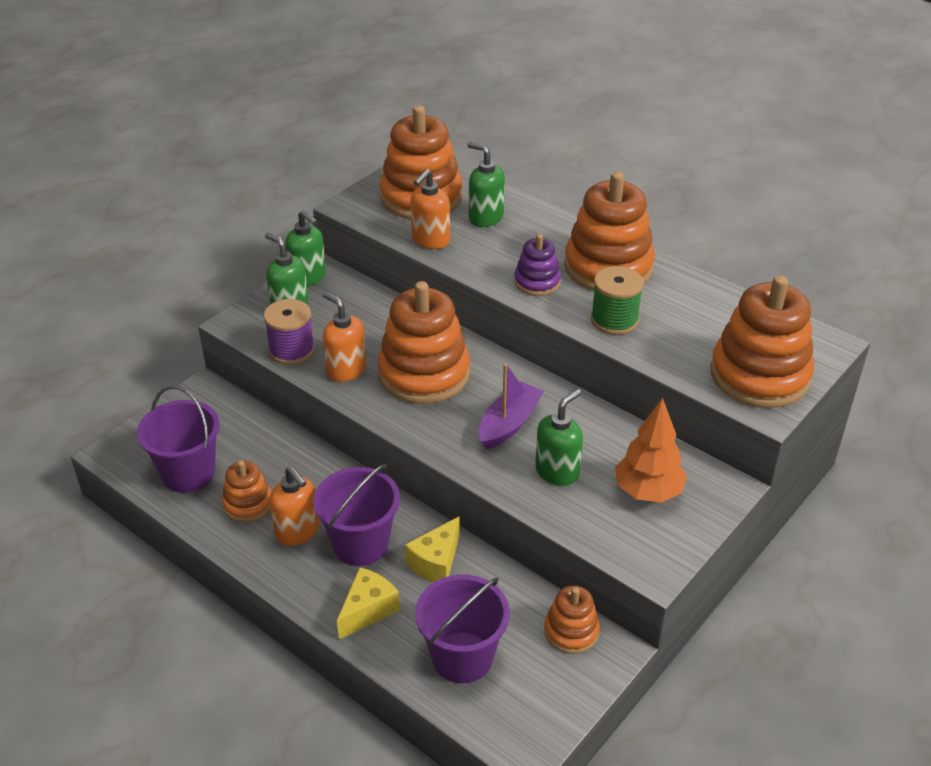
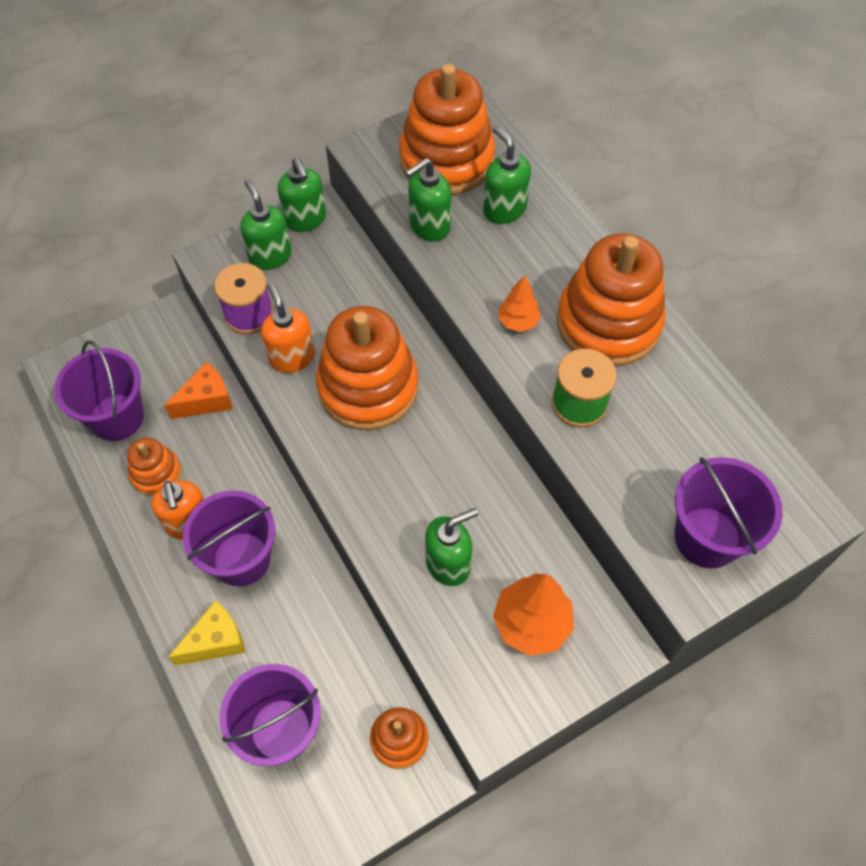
camera: 20 degrees right, 20 degrees up
yellow cheese [405,517,460,582] -> none
orange soap dispenser [410,169,450,249] -> green soap dispenser [405,158,451,241]
purple boat [479,363,544,449] -> none
purple stacking toy [514,234,561,296] -> orange tree [498,275,541,332]
orange stacking toy [710,275,814,408] -> purple bucket [675,457,783,569]
none -> orange cheese [164,362,232,419]

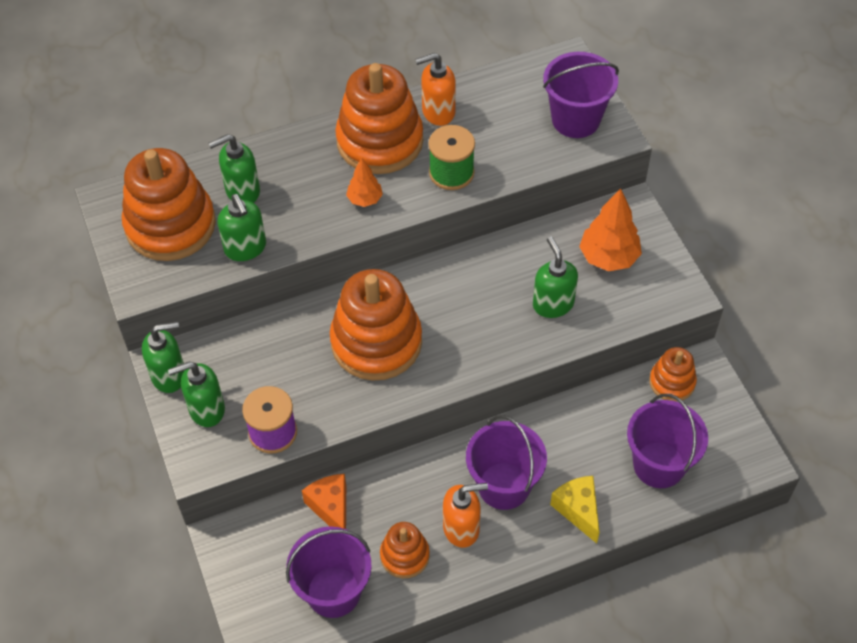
camera: 80 degrees left, 5 degrees down
orange soap dispenser [261,282,315,373] -> orange soap dispenser moved to [415,53,456,126]

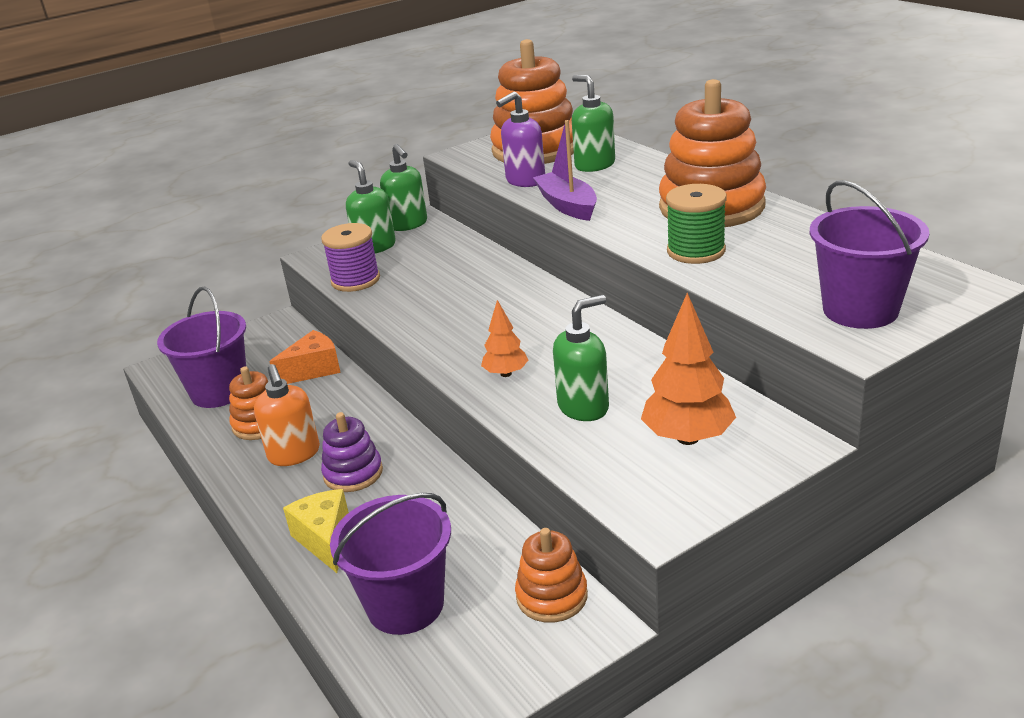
camera: 80 degrees right, 25 degrees down
green soap dispenser [218,194,266,261] -> purple soap dispenser [496,91,545,187]
orange stacking toy [330,269,422,381] -> none
orange tree [346,158,383,207] -> orange tree moved to [481,300,528,377]
orange soap dispenser [415,53,456,126] -> none
purple bucket [466,415,547,510] -> purple stacking toy [321,412,383,492]
yellow cheese [550,476,600,544] -> yellow cheese turned 75 degrees counterclockwise [283,489,349,573]
none -> purple boat [533,120,597,221]

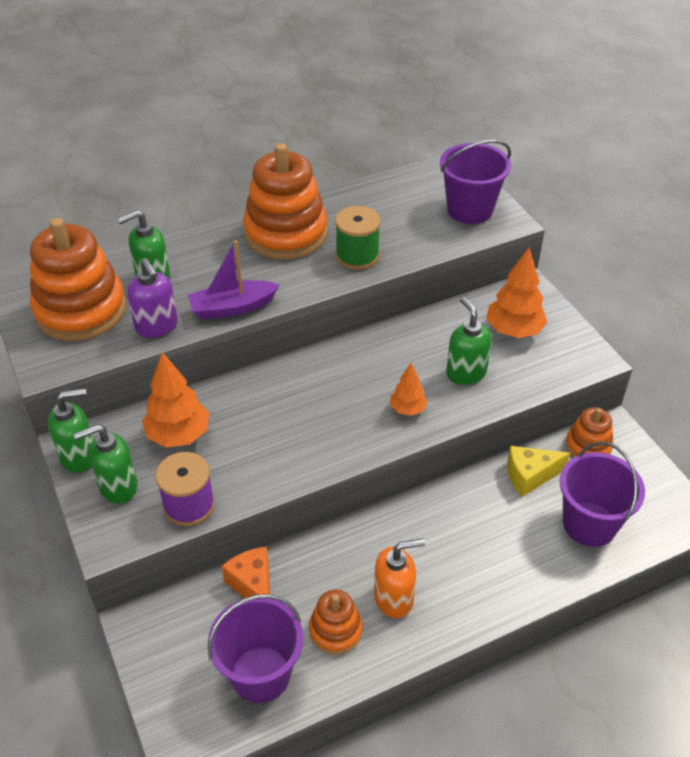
camera: 85 degrees left, 15 degrees up
yellow cheese [283,489,349,573] -> yellow cheese moved to [507,446,570,497]
purple stacking toy [321,412,383,492] -> none
none -> orange tree [142,352,209,448]

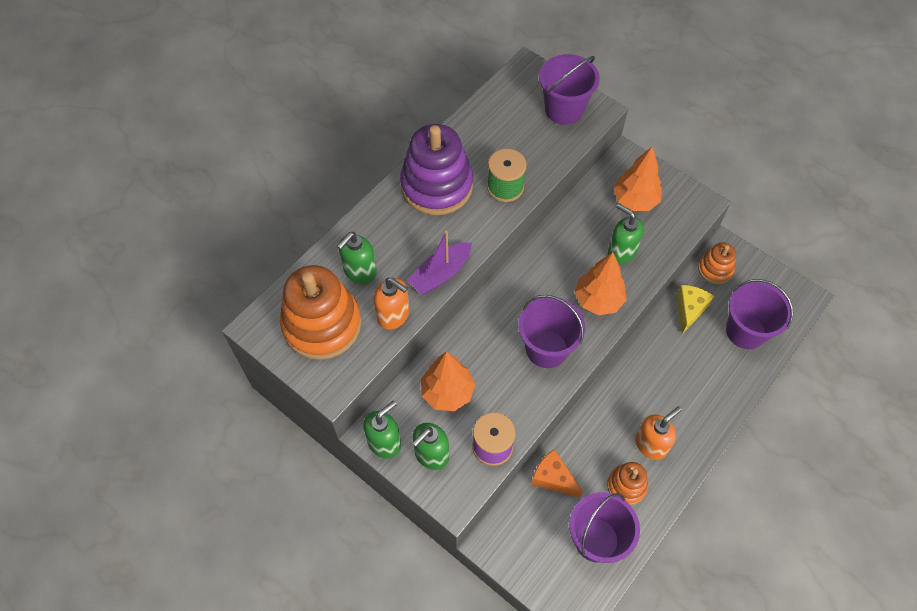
camera: 25 degrees left, 15 degrees up
purple soap dispenser [127,258,178,338] -> orange soap dispenser [374,278,410,330]
orange stacking toy [243,143,328,260] -> purple stacking toy [400,124,473,215]
orange tree [390,363,428,416] -> orange tree [575,252,627,315], size x1.72
yellow cheese [507,446,570,497] -> yellow cheese turned 150 degrees clockwise [677,285,714,334]
none -> purple bucket [518,295,585,368]

